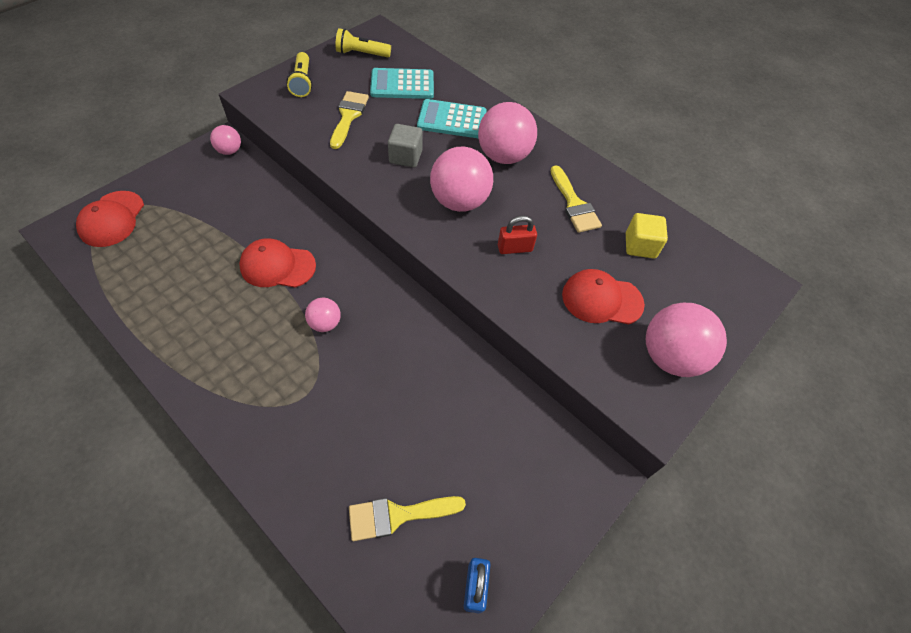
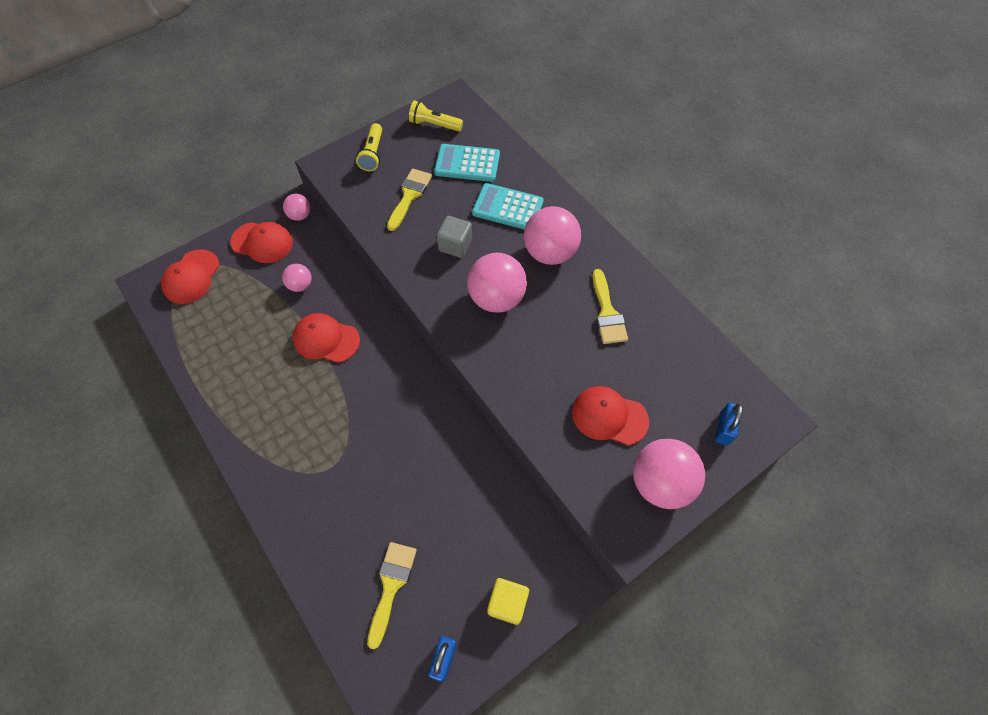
camera: 15 degrees right, 5 degrees up
pink ball [305,298,341,332] -> pink ball moved to [282,264,312,292]
yellow brush [349,496,466,541] -> yellow brush turned 105 degrees clockwise [367,542,417,649]
red padlock [498,216,537,254] -> none
yellow cube [626,213,668,258] -> yellow cube moved to [487,578,529,625]
none -> red cap [230,222,293,263]
none -> blue padlock [715,403,743,445]

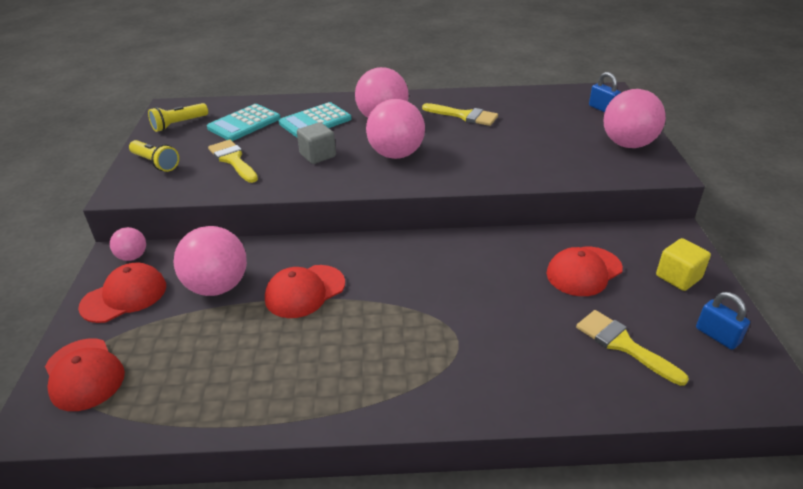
camera: 55 degrees left, 25 degrees down
pink ball [282,264,312,292] -> pink ball [173,226,247,296], size x1.92
red cap [572,386,649,445] -> red cap moved to [547,247,623,296]

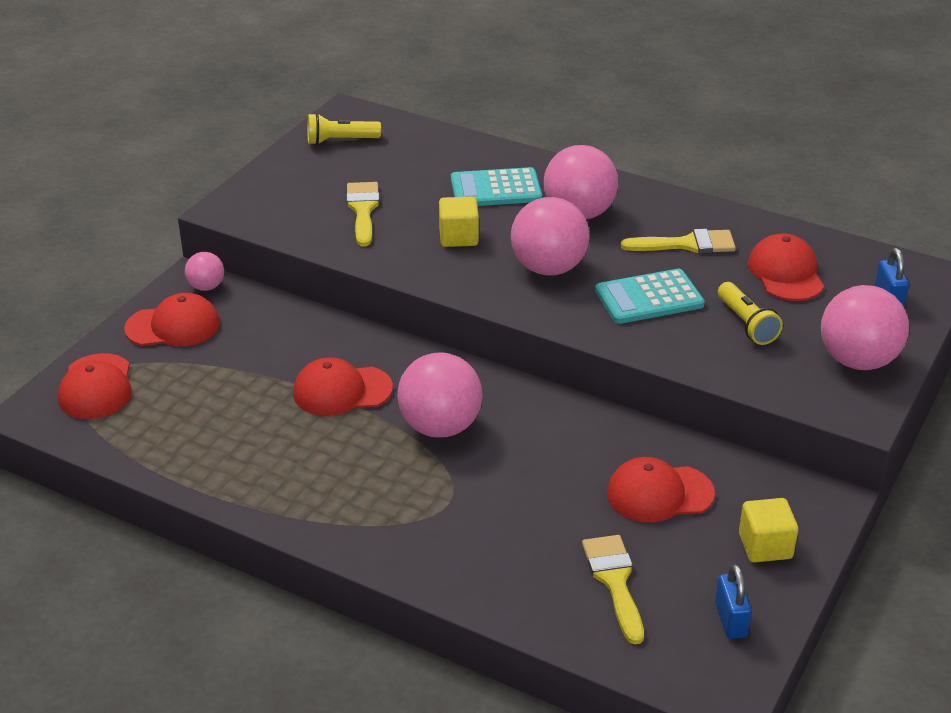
camera: 30 degrees right, 0 degrees up
yellow flashlight [129,140,179,172] -> yellow flashlight moved to [718,282,783,345]
pink ball [173,226,247,296] -> pink ball moved to [397,352,483,438]
turquoise calculator [207,104,281,141] -> turquoise calculator moved to [595,269,705,324]
grey cube [297,122,336,164] -> yellow cube [439,197,479,247]
yellow brush [422,103,498,126] -> yellow brush turned 60 degrees counterclockwise [621,229,736,254]
none -> red cap [748,233,824,301]

